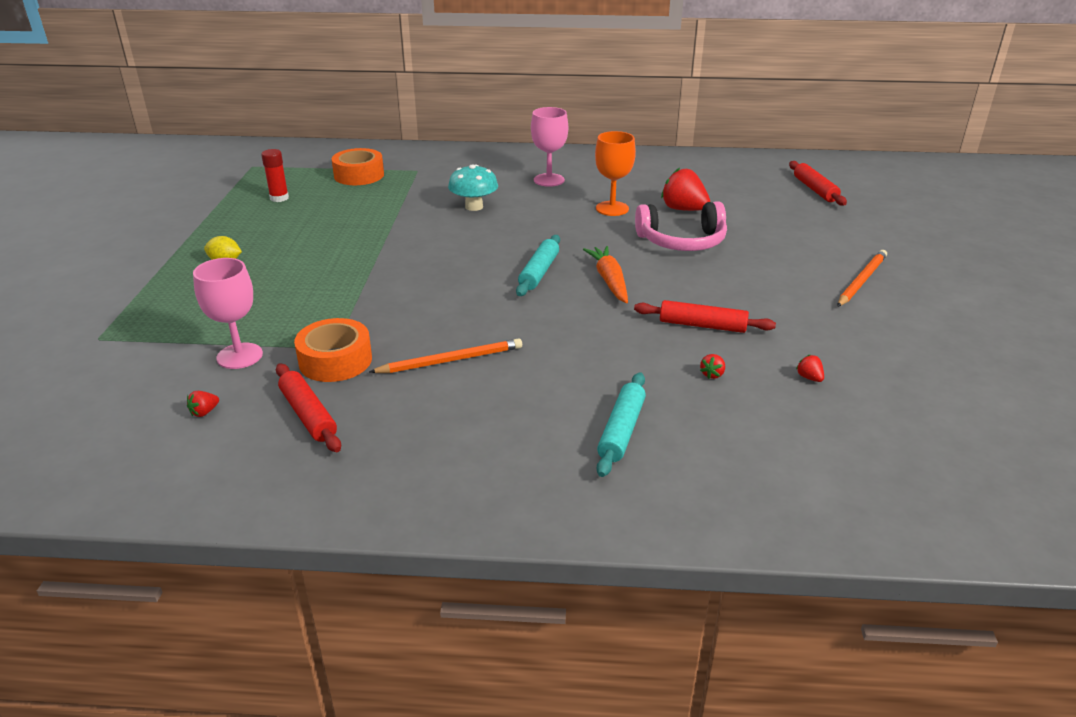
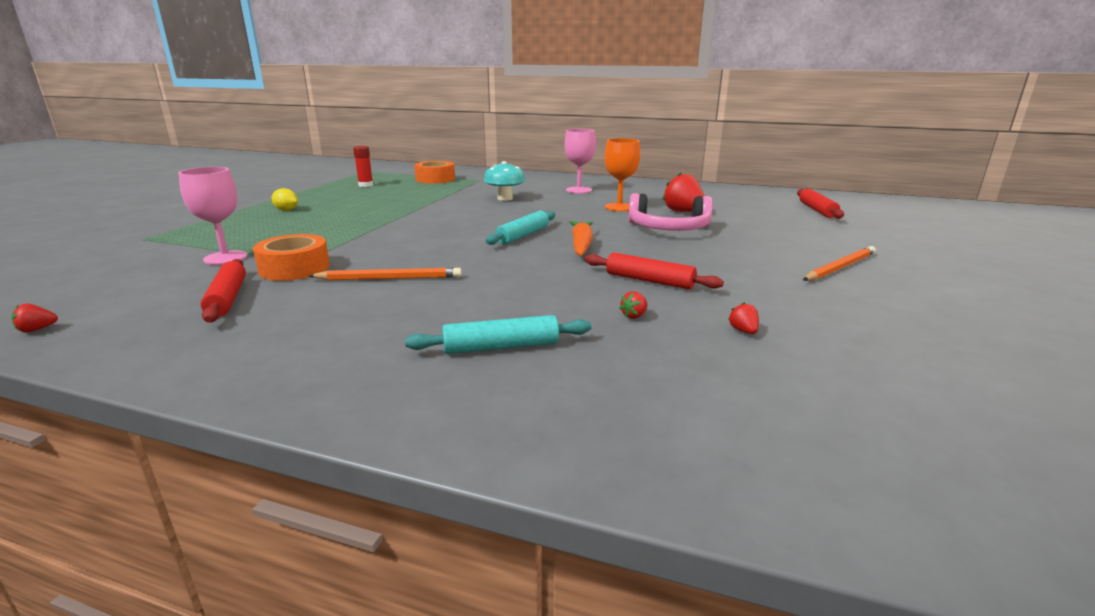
camera: 15 degrees right, 10 degrees down
red strawberry [187,391,219,417] -> red strawberry moved to [11,303,58,333]
turquoise rolling pin [597,372,646,477] -> turquoise rolling pin turned 45 degrees clockwise [405,315,592,354]

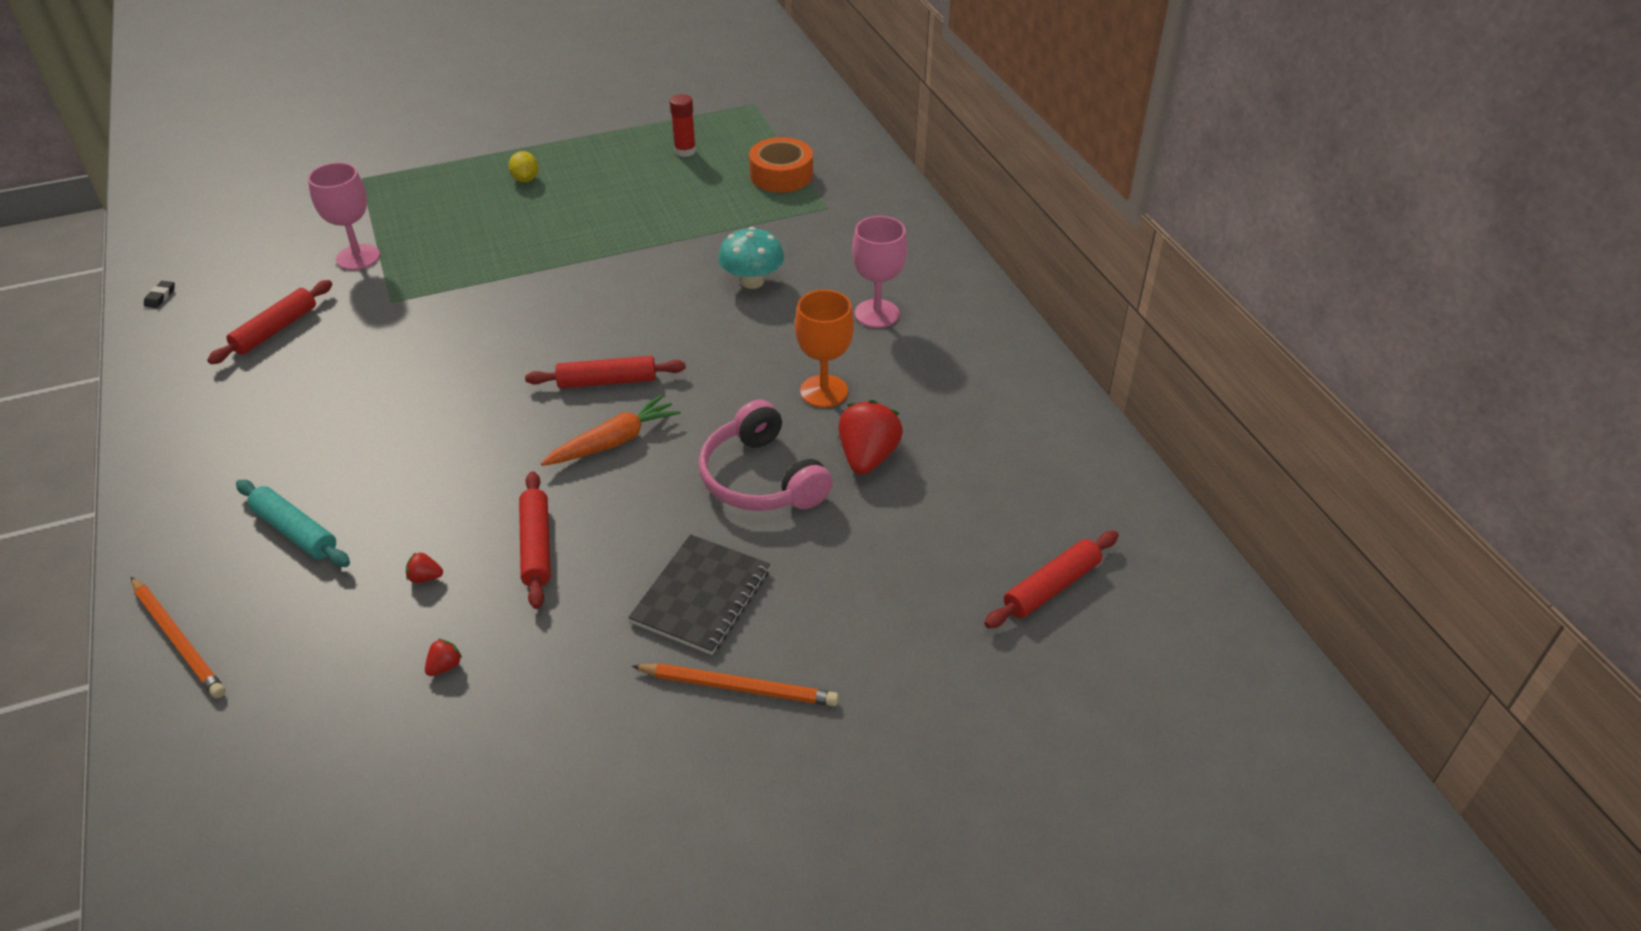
camera: 50 degrees right, 20 degrees up
red strawberry [11,303,58,333] -> black eraser [144,281,175,308]
orange tape [253,234,330,281] -> none
orange pencil [309,268,462,280] -> orange pencil moved to [131,577,226,698]
turquoise rolling pin [485,211,555,245] -> red rolling pin [525,356,686,388]
none -> black notebook [628,534,770,655]

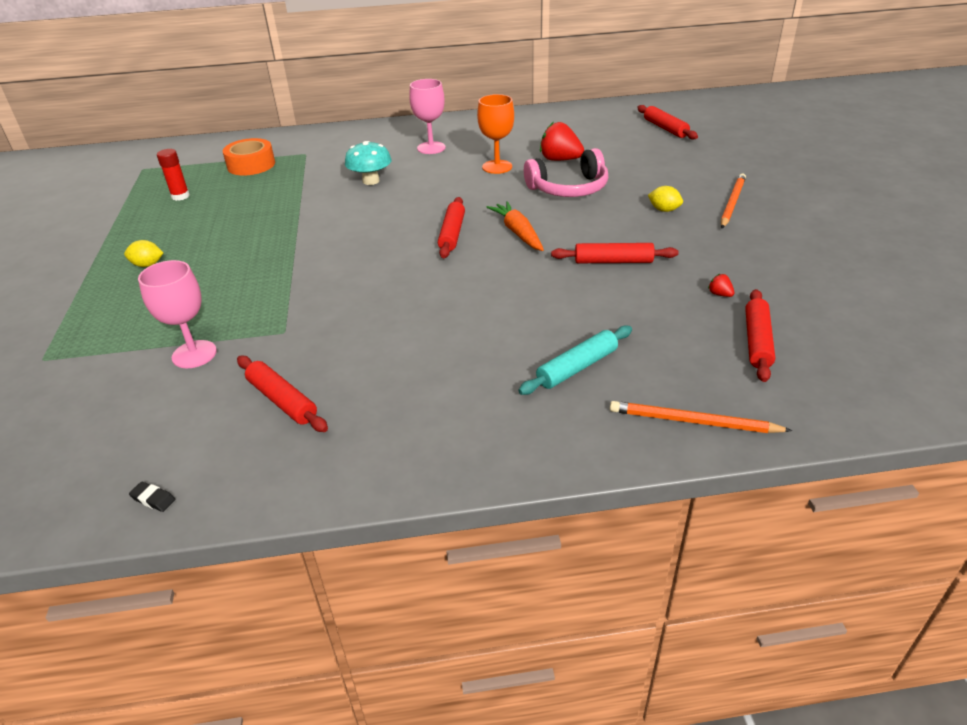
camera: 75 degrees left, 5 degrees down
orange pencil [131,577,226,698] -> orange pencil turned 135 degrees counterclockwise [610,401,792,433]
red strawberry [406,552,443,583] -> none
black notebook [628,534,770,655] -> yellow lemon [648,186,683,212]
none -> red rolling pin [745,289,775,382]

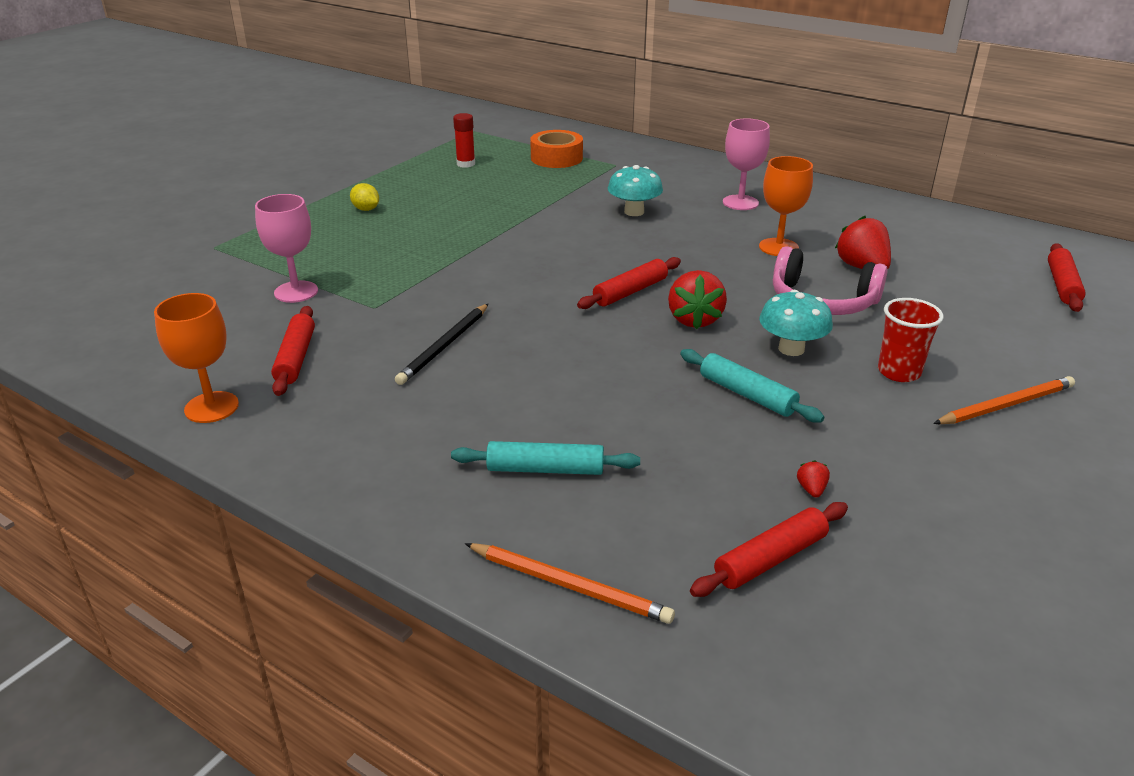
camera: 40 degrees right, 5 degrees down
black eraser [129,482,175,512] -> none
orange carrot [487,201,544,251] -> red strawberry [668,270,727,329]
red rolling pin [551,243,679,263] -> turquoise rolling pin [680,349,824,423]
orange pencil [610,401,792,433] -> orange pencil turned 150 degrees clockwise [465,543,675,624]
yellow lemon [648,186,683,212] -> red cup [878,298,944,382]
none -> orange goblet [154,293,239,423]
none -> black pencil [395,304,488,385]
none -> turquoise mushroom [759,290,833,356]

